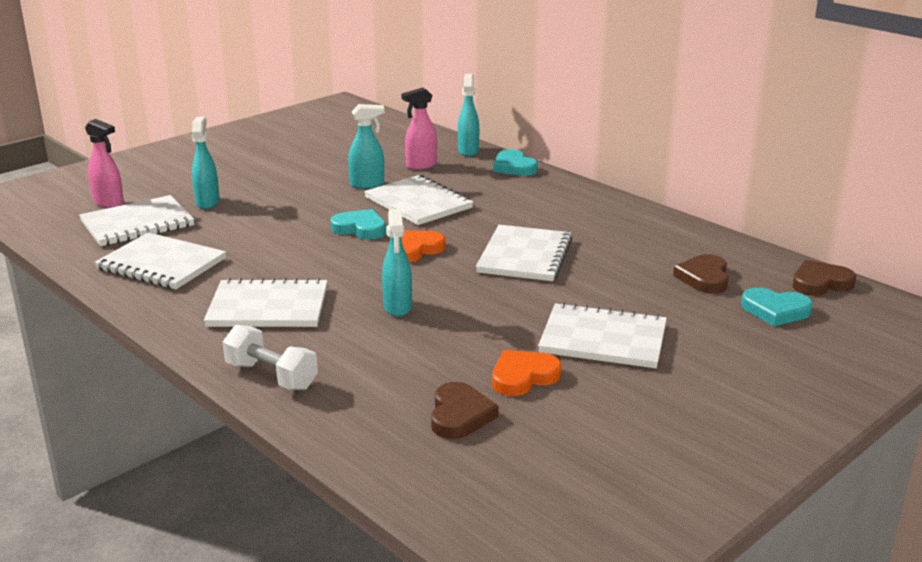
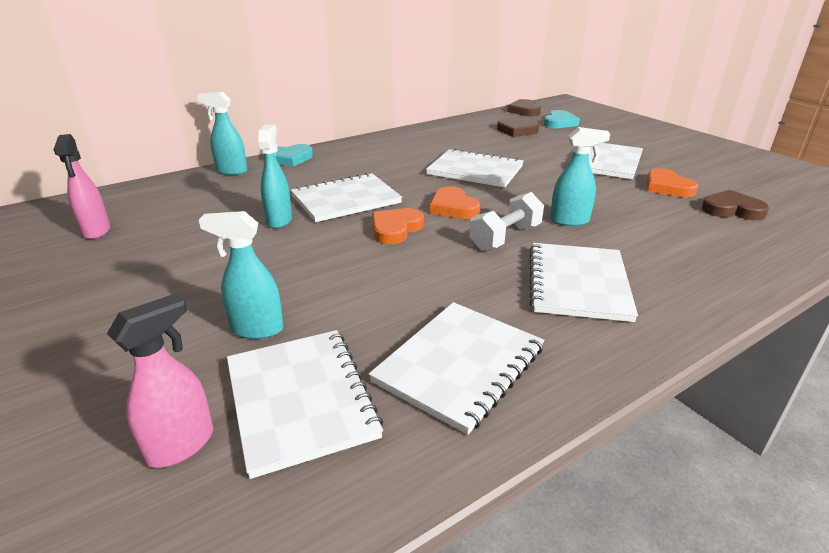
camera: 80 degrees left, 5 degrees up
white dumbbell [223,325,318,390] -> white dumbbell moved to [469,192,544,251]
turquoise heart [330,209,386,240] -> orange heart [372,208,424,244]
pink spray bottle [401,87,437,170] -> pink spray bottle moved to [53,134,110,239]

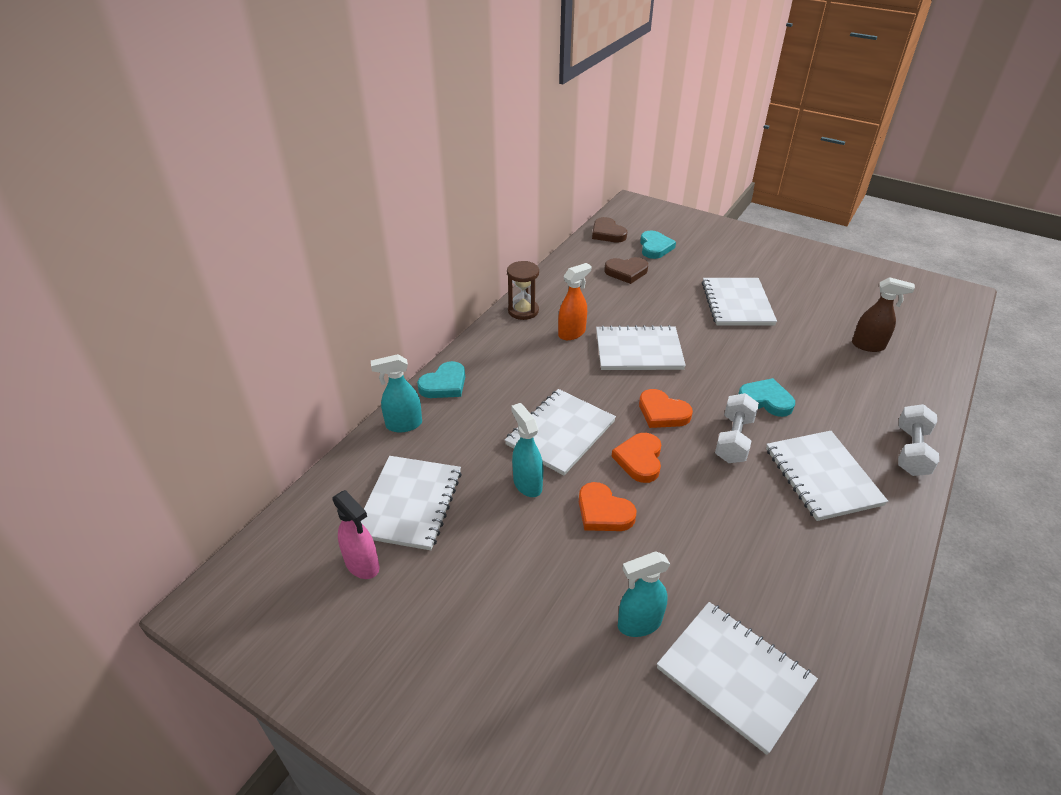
camera: 25 degrees left, 10 degrees up
pink spray bottle [107,294,213,468] -> none
white notebook [369,302,544,435] -> white notebook moved to [361,456,462,550]
turquoise spray bottle [550,127,610,226] -> turquoise heart [738,378,795,417]
orange heart [647,168,698,198] -> orange heart moved to [579,482,637,531]
brown heart [702,190,769,220] -> brown spray bottle [852,277,915,352]
none -> brown hourglass [507,261,539,320]
none -> orange spray bottle [558,263,592,340]
none -> white dumbbell [898,404,939,476]

